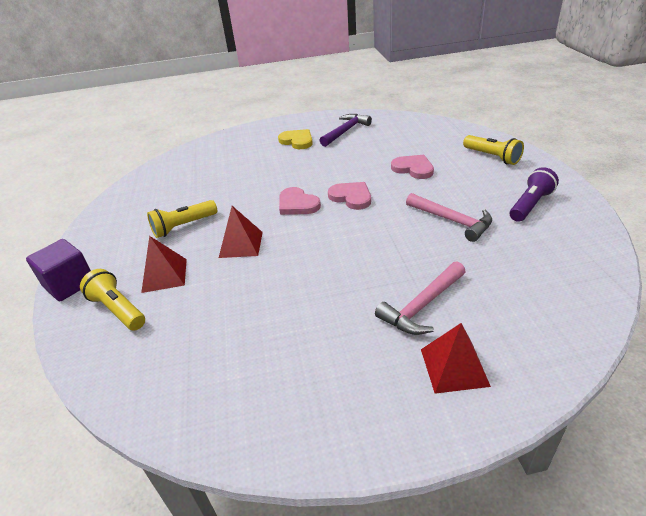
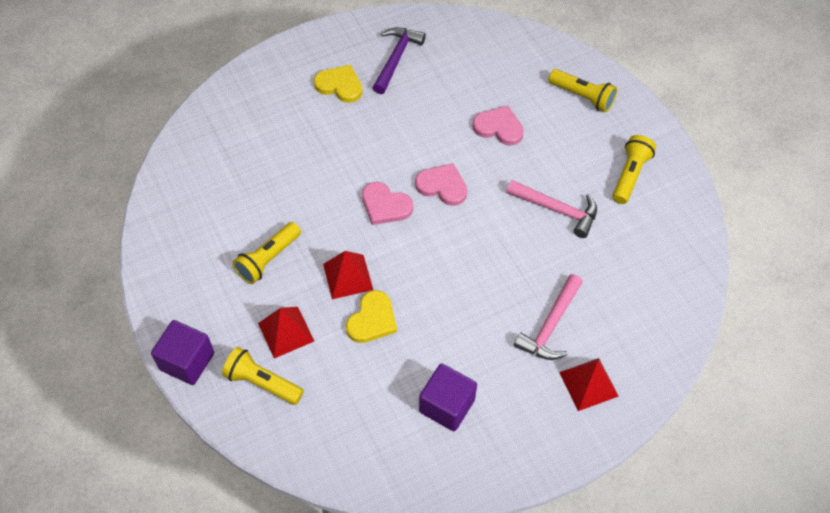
camera: 20 degrees left, 20 degrees up
purple flashlight [510,167,559,222] -> yellow flashlight [612,135,656,204]
none -> yellow heart [346,290,397,343]
none -> purple cube [419,363,477,431]

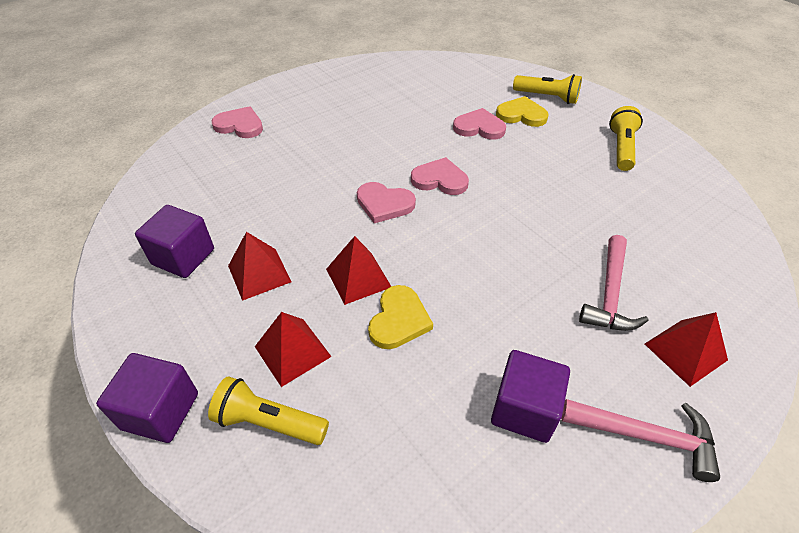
camera: 10 degrees left, 10 degrees down
yellow flashlight [233,222,301,284] -> red pyramid [228,232,292,301]
yellow heart [314,64,362,103] -> yellow heart moved to [496,96,548,127]
purple hammer [373,27,426,94] -> none
pink hammer [506,180,597,238] -> pink hammer moved to [561,399,720,482]
none -> purple cube [135,205,214,278]
none -> pink heart [212,106,263,138]

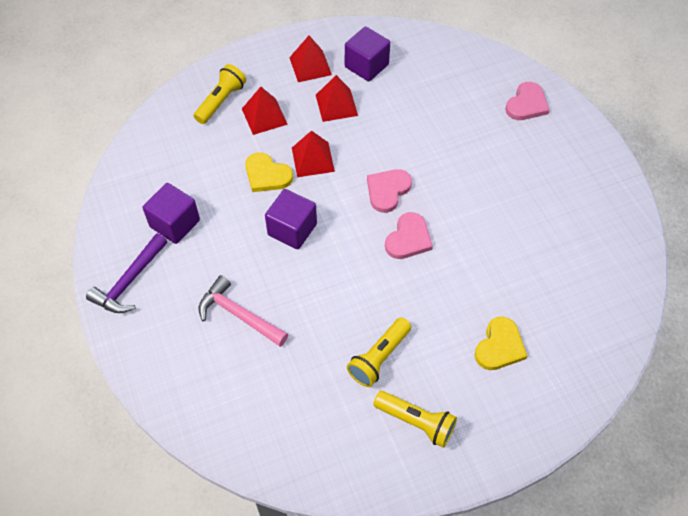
camera: 105 degrees right, 10 degrees up
purple cube [96,353,198,443] -> purple cube moved to [265,189,317,249]
pink heart [453,108,506,140] -> none
yellow flashlight [513,74,582,104] -> yellow flashlight moved to [347,318,411,387]
pink hammer [561,399,720,482] -> purple hammer [86,233,167,313]
red pyramid [645,312,728,387] -> red pyramid moved to [289,36,332,82]

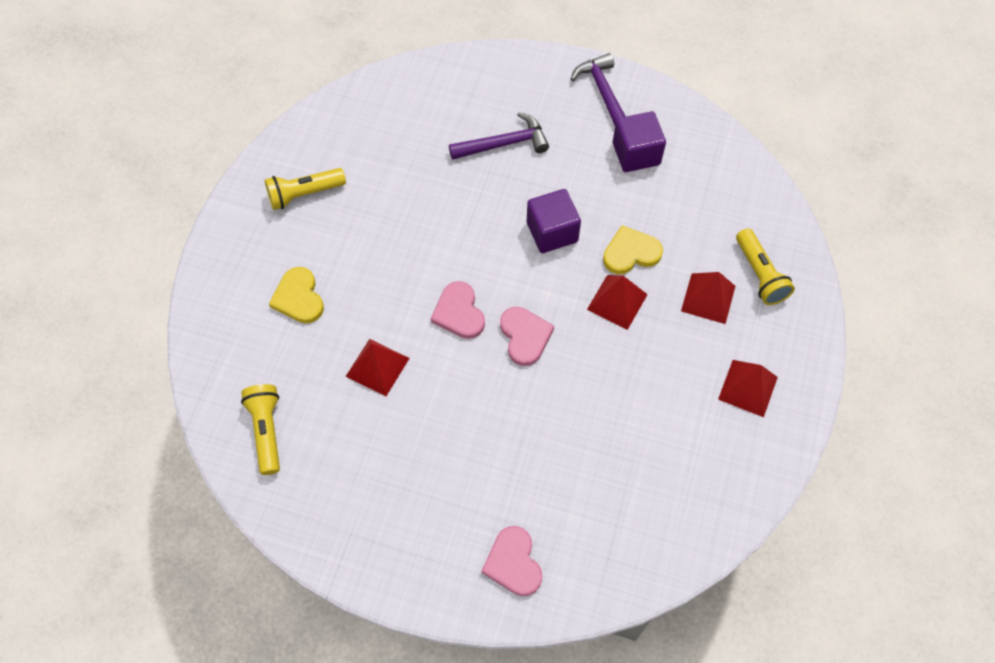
camera: 130 degrees right, 5 degrees up
pink hammer [199,275,288,347] -> purple hammer [449,112,549,160]
red pyramid [316,75,358,122] -> red pyramid moved to [346,339,410,396]
purple cube [345,27,390,82] -> none
yellow flashlight [347,318,411,387] -> yellow flashlight moved to [241,384,280,475]

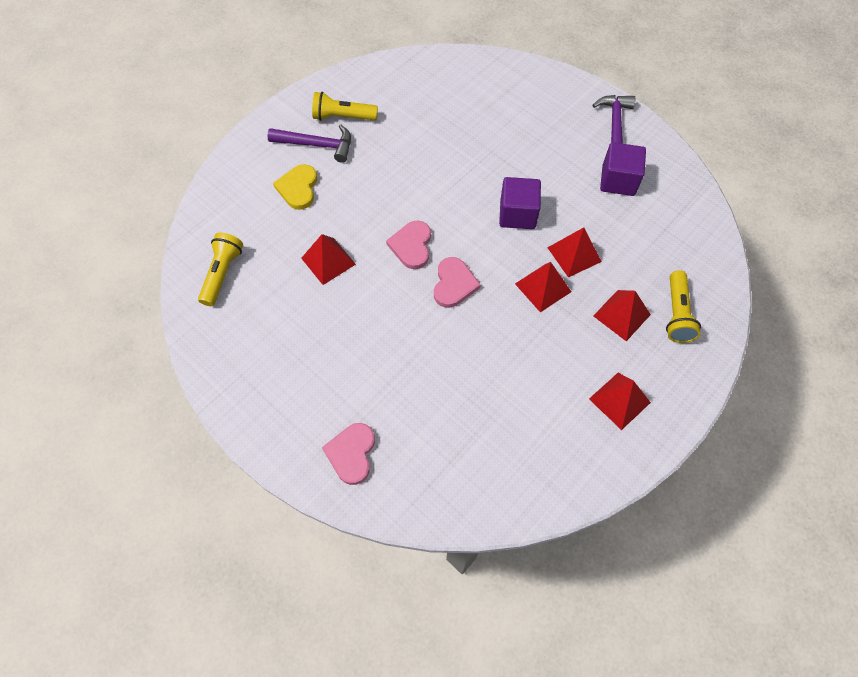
camera: 25 degrees right, 0 degrees up
purple hammer [449,112,549,160] -> purple hammer moved to [267,124,351,163]
yellow heart [603,225,663,274] -> red pyramid [547,227,602,277]

